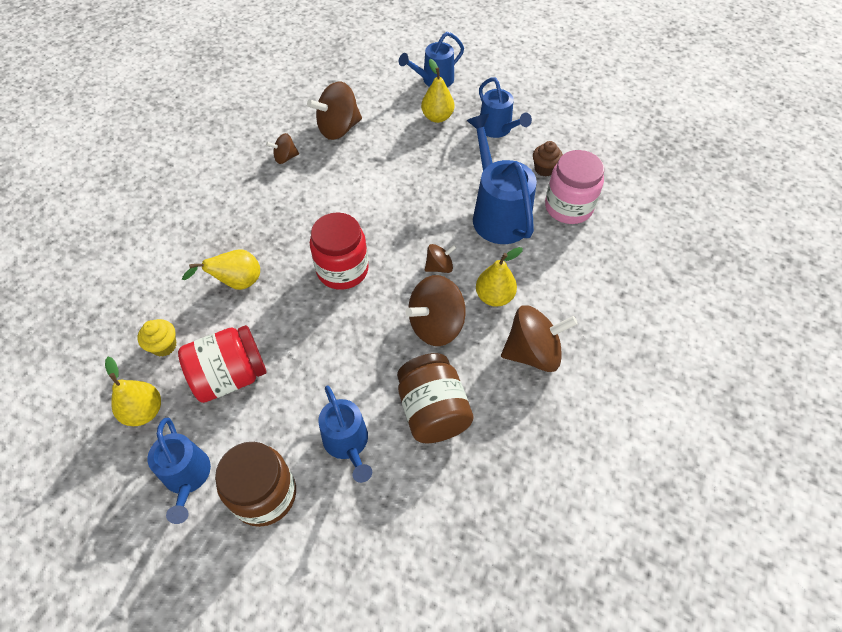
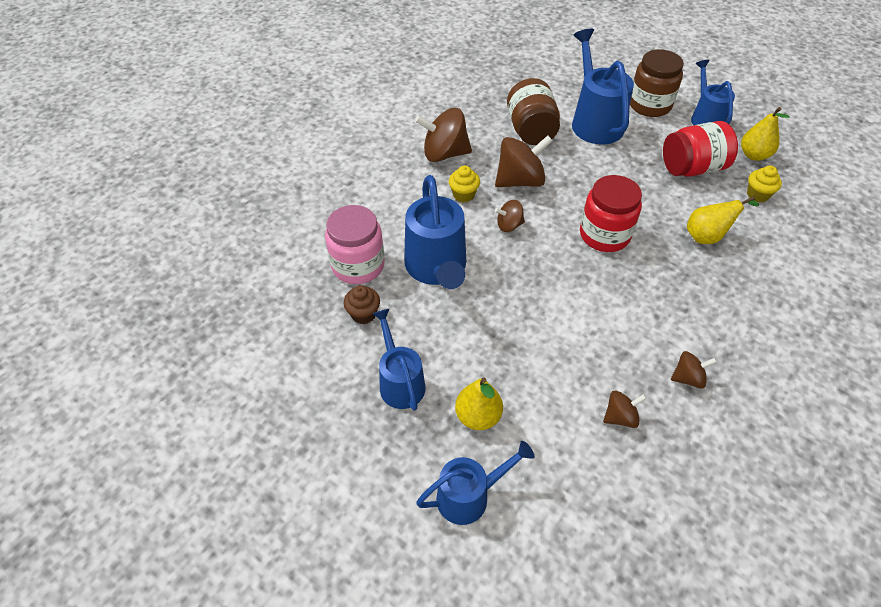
camera: 170 degrees left, 5 degrees down
brown spinning top [307,81,362,140] -> brown spinning top [603,391,647,428], size x0.53
blue watering can [319,385,372,483] -> blue watering can [572,29,634,145], size x1.57
yellow pear [476,247,523,307] -> yellow cupcake [449,166,480,202]

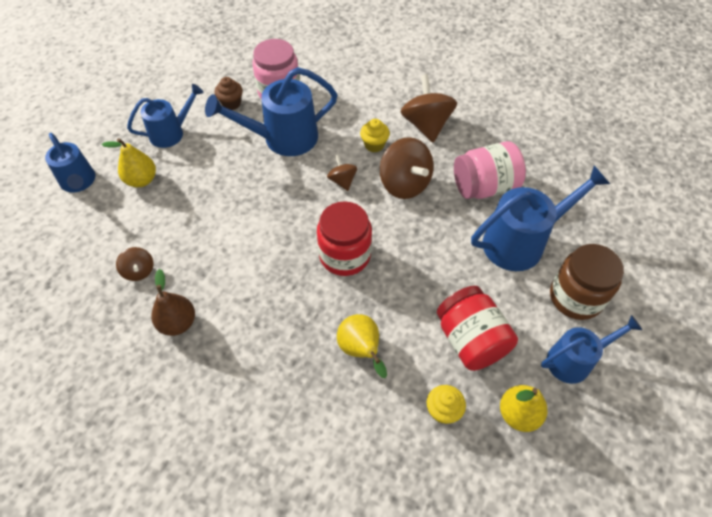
camera: 80 degrees right, 5 degrees up
brown jar [507,78,560,145] -> pink jar [454,141,526,199]
brown spinning top [671,351,717,389] -> brown pear [151,269,195,336]

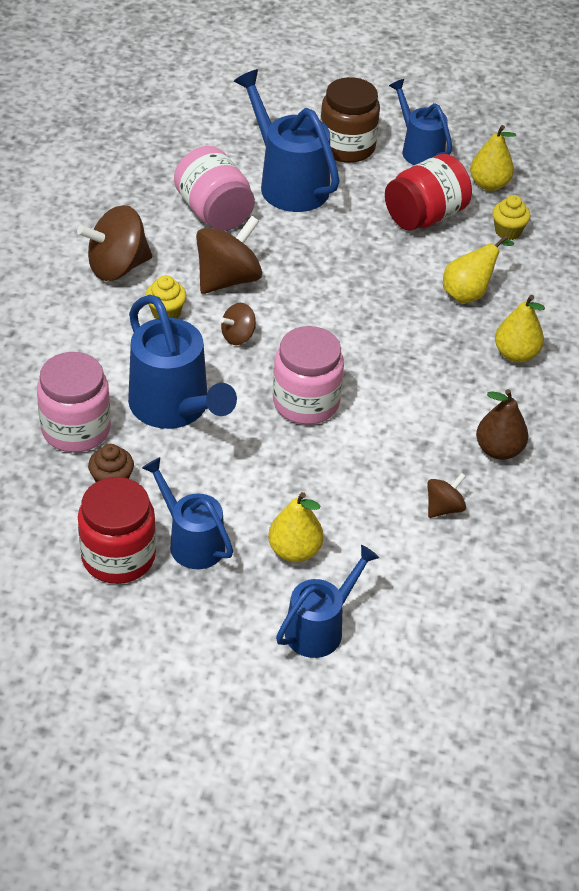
camera: 105 degrees left, 10 degrees down
red jar [317,201,372,276] -> red jar moved to [78,477,156,584]
none -> pink jar [273,326,344,425]
none -> yellow pear [495,295,545,363]

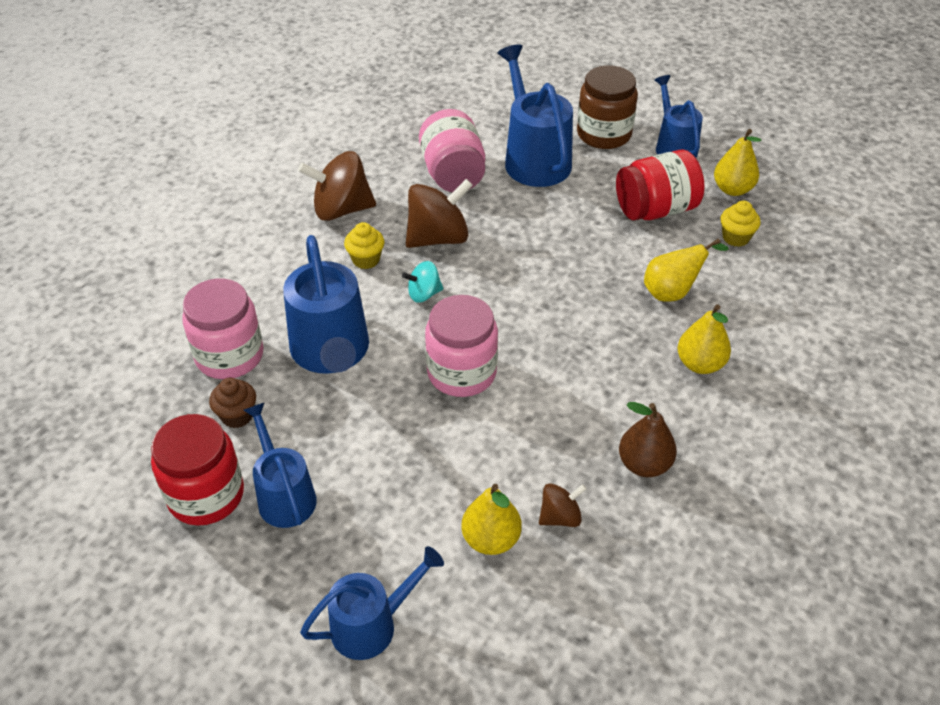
camera: 20 degrees right, 0 degrees up
brown spinning top [220,303,256,345] -> turquoise spinning top [402,261,444,303]
yellow pear [268,492,324,562] -> yellow pear moved to [462,484,522,555]

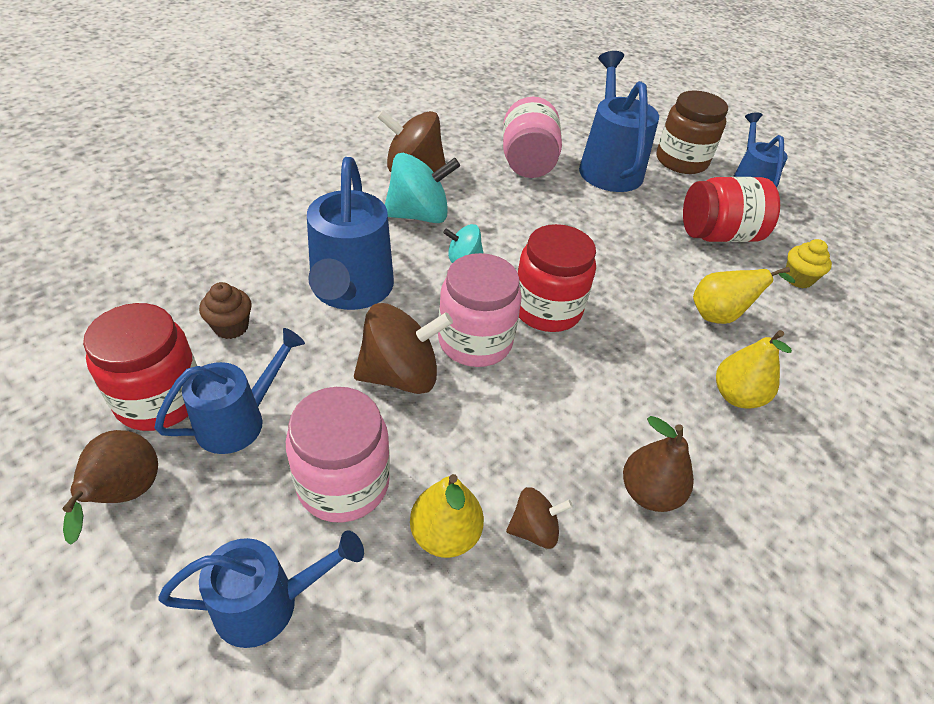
camera: 10 degrees right, 0 degrees up
pink jar [182,278,264,379] -> pink jar moved to [286,387,390,523]
blue watering can [243,402,317,528] -> blue watering can turned 60 degrees clockwise [154,328,305,454]
yellow cupcake [344,222,385,269] -> turquoise spinning top [385,153,460,223]
brown spinning top [406,179,473,248] -> brown spinning top moved to [354,303,453,394]
yellow pear [714,129,762,196] -> none
none -> brown pear [63,430,158,545]
none -> red jar [517,224,596,332]

